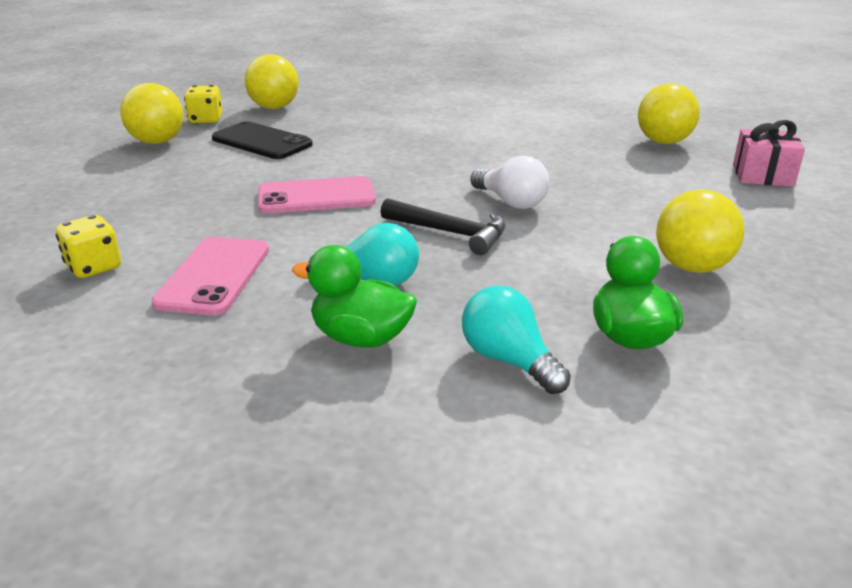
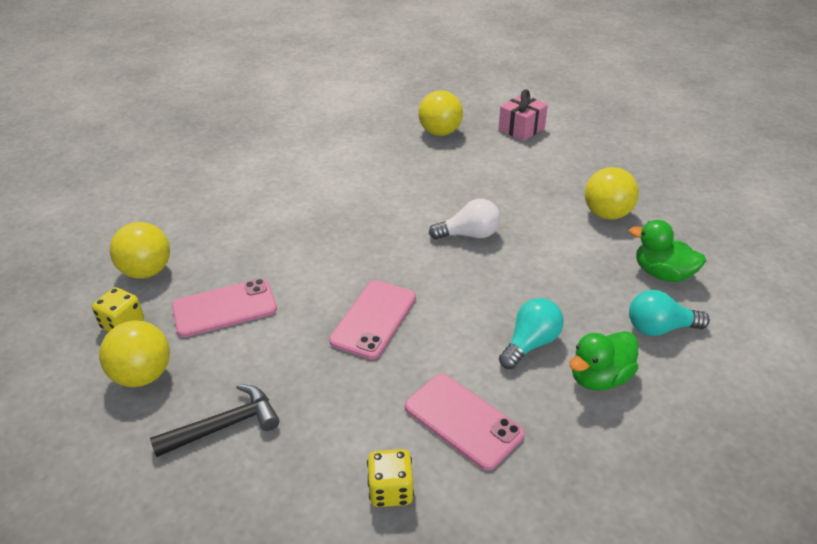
camera: 55 degrees left, 10 degrees up
black phone [212,121,313,159] -> pink phone [172,278,277,337]
black hammer [380,198,505,255] -> black hammer moved to [150,384,280,457]

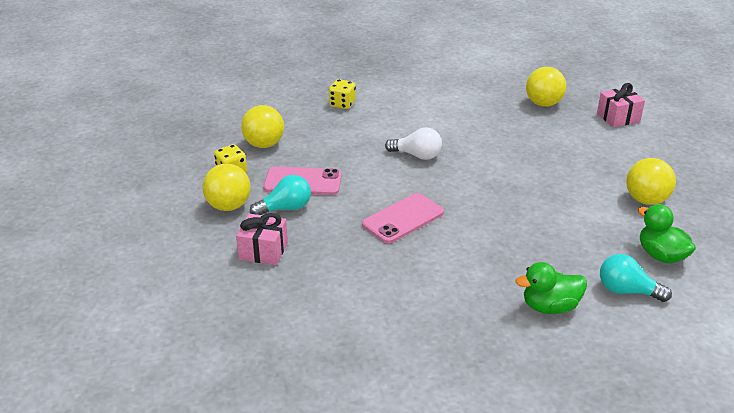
camera: 25 degrees right, 5 degrees down
black hammer [150,384,280,457] -> pink gift [236,213,288,265]
yellow dice [367,449,414,507] -> yellow dice moved to [329,79,356,109]
pink phone [405,374,524,471] -> none
white light bulb [429,199,500,240] -> white light bulb moved to [385,127,442,160]
turquoise light bulb [499,298,564,369] -> turquoise light bulb moved to [250,175,311,215]

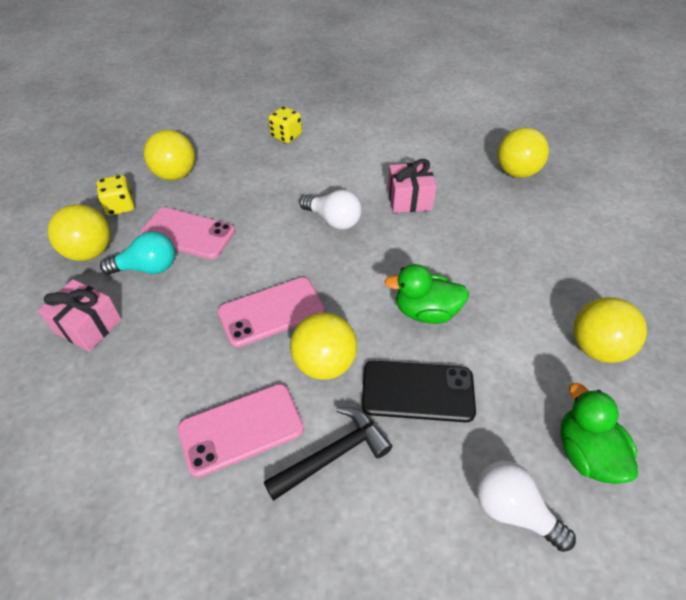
camera: 15 degrees right, 15 degrees up
green duck [515,262,587,314] -> green duck moved to [384,264,469,324]
pink gift [597,83,645,128] -> pink gift moved to [388,159,436,213]
turquoise light bulb [600,254,672,302] -> white light bulb [476,461,576,552]
none -> pink phone [178,384,304,477]
none -> black hammer [264,407,392,501]
none -> yellow ball [290,312,357,380]
none -> black phone [362,361,476,422]

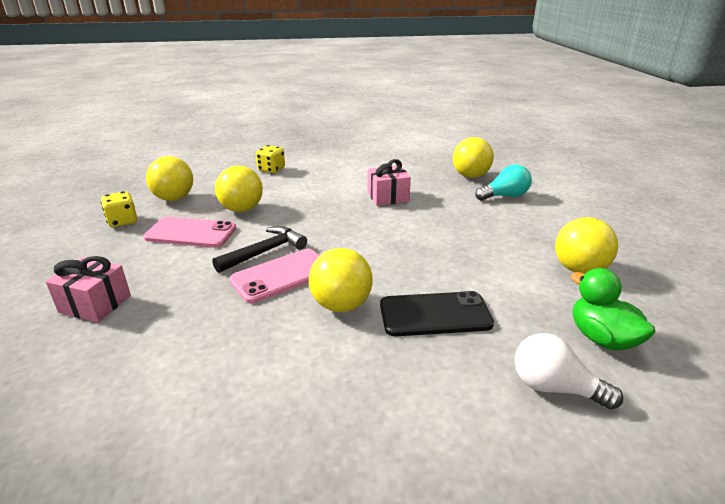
camera: 10 degrees left, 20 degrees down
yellow ball [48,204,111,261] -> yellow ball moved to [215,166,263,212]
turquoise light bulb [100,231,175,275] -> turquoise light bulb moved to [475,164,532,201]
pink phone [178,384,304,477] -> none
black hammer [264,407,392,501] -> black hammer moved to [212,226,307,273]
white light bulb [300,190,362,230] -> none
green duck [384,264,469,324] -> none

